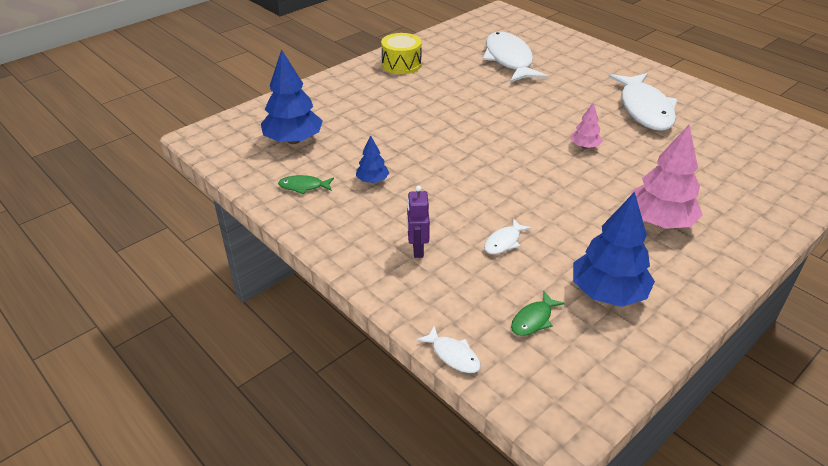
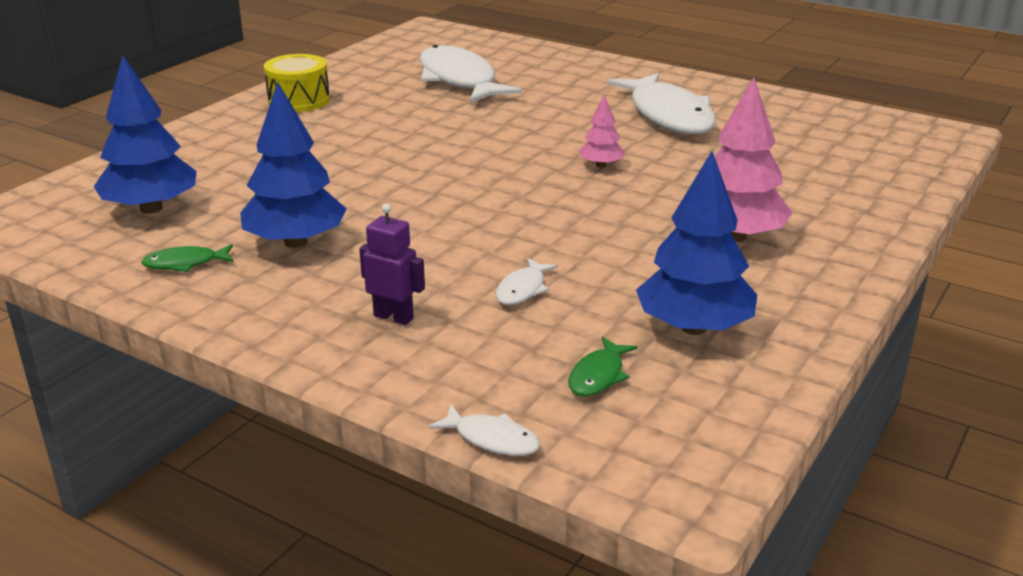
camera: 15 degrees left, 10 degrees down
blue tree [356,135,389,183] -> blue tree [240,82,347,248], size x1.96
purple robot [407,185,430,258] -> purple robot turned 135 degrees clockwise [359,204,425,325]

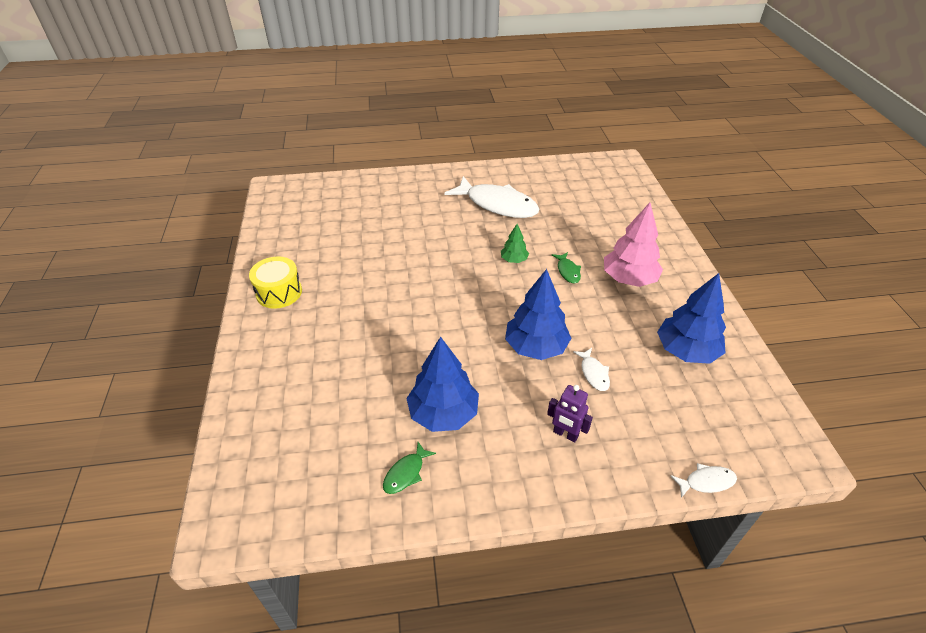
camera: 40 degrees left, 15 degrees up
blue tree [94,55,197,214] -> blue tree moved to [505,269,571,360]
purple robot [359,204,425,325] -> purple robot turned 135 degrees counterclockwise [547,385,593,443]
white fish [419,45,522,103] -> none
green fish [568,337,637,397] -> green fish moved to [552,252,581,283]
pink tree [579,94,625,168] -> green tree [501,224,529,263]

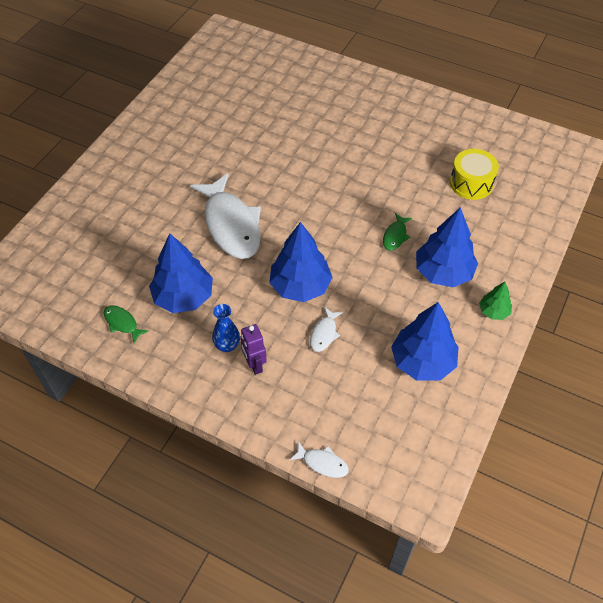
camera: 35 degrees right, 10 degrees up
yellow drum [249,257,302,309] -> yellow drum moved to [450,149,499,200]
green fish [383,442,436,494] -> green fish turned 60 degrees clockwise [104,305,149,343]
white fish [444,176,539,218] -> white fish moved to [190,173,261,259]
green tree [501,224,529,263] -> green tree moved to [479,282,512,320]
pink tree [604,202,663,287] -> blue tree [416,207,478,287]
none -> blue vase [212,304,240,352]

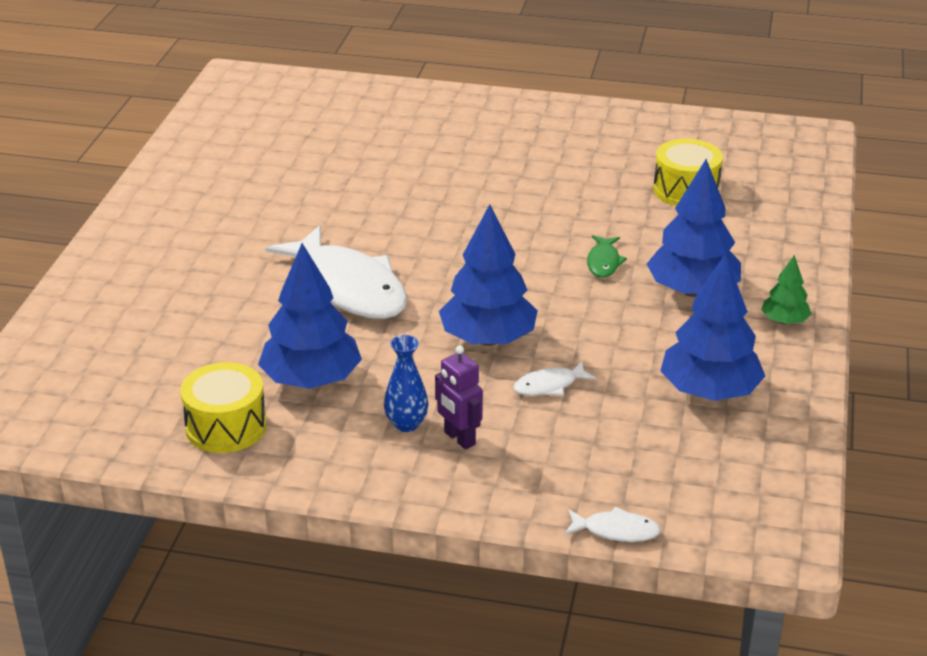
camera: 15 degrees left, 20 degrees down
green fish [104,305,149,343] -> yellow drum [180,362,267,453]
white fish [310,307,343,352] -> white fish turned 60 degrees clockwise [513,361,597,396]

